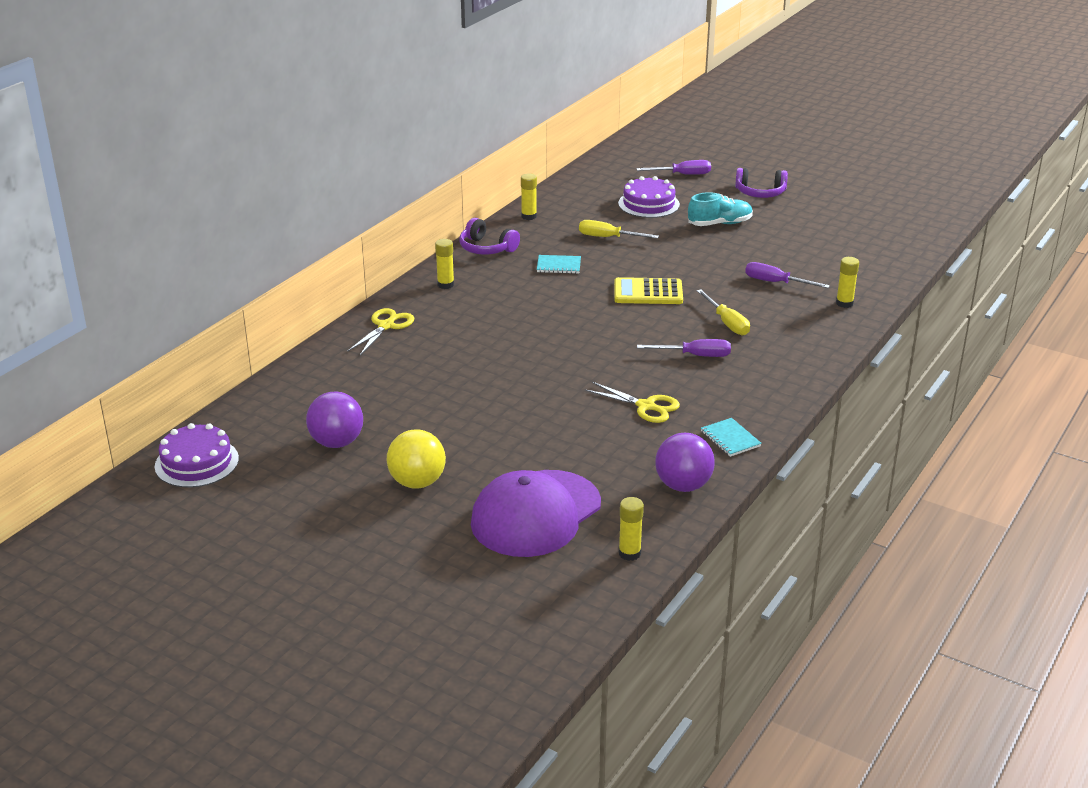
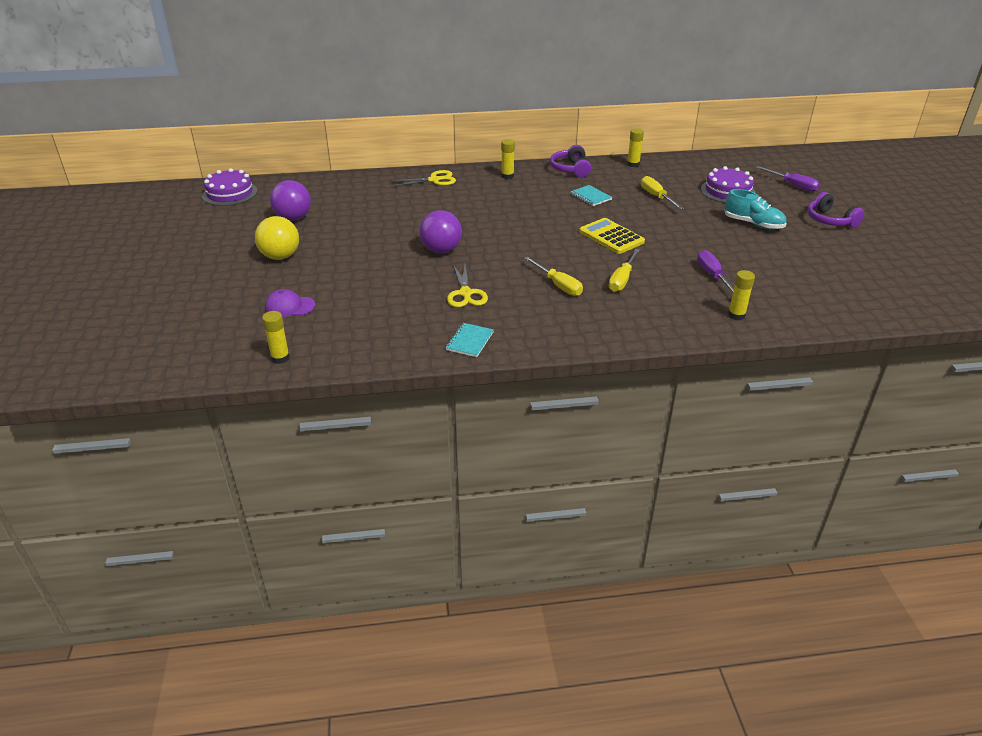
camera: 50 degrees right, 5 degrees up
purple cap [471,470,601,557] -> purple cap [265,289,315,317], size x0.45
purple screwdriver [637,339,731,357] -> yellow screwdriver [524,257,583,296]
purple ball [655,433,715,492] -> purple ball moved to [419,210,462,253]

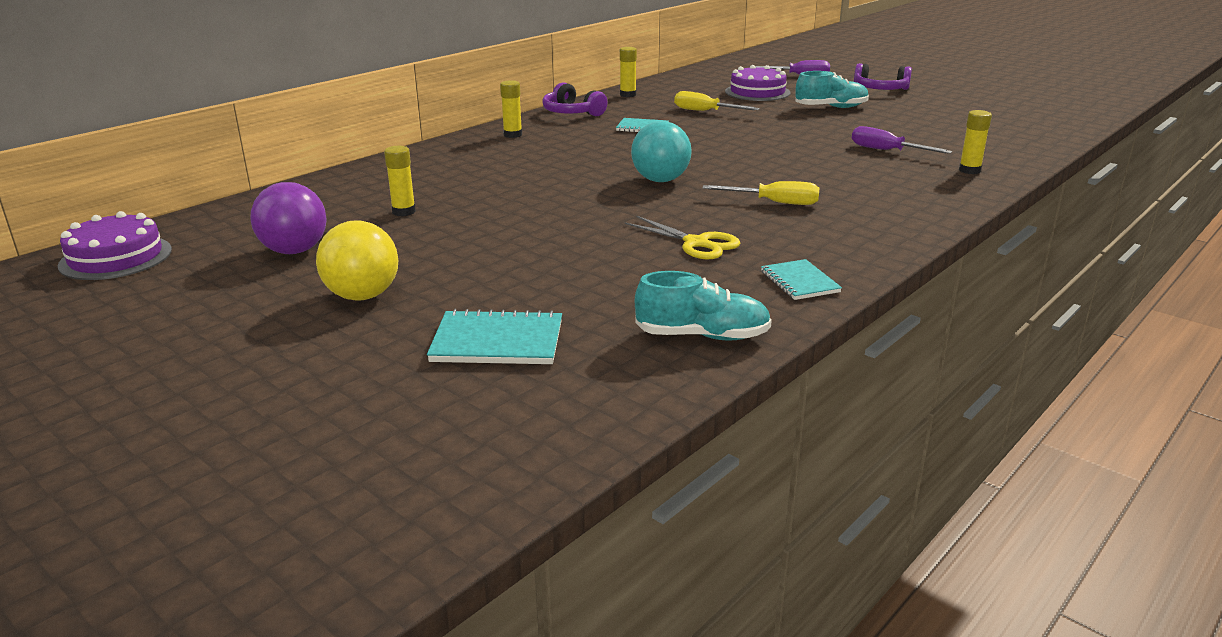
camera: 40 degrees left, 10 degrees down
yellow glue stick [262,311,290,364] -> yellow glue stick moved to [384,146,416,216]
purple cap [265,289,315,317] -> turquoise notebook [427,309,562,364]
yellow scissors [389,170,456,187] -> none
purple ball [419,210,462,253] -> none
yellow calculator [579,218,645,254] -> none
yellow screwdriver [609,249,640,292] -> none
none -> turquoise ball [631,121,692,182]
none -> turquoise shoe [635,271,772,340]

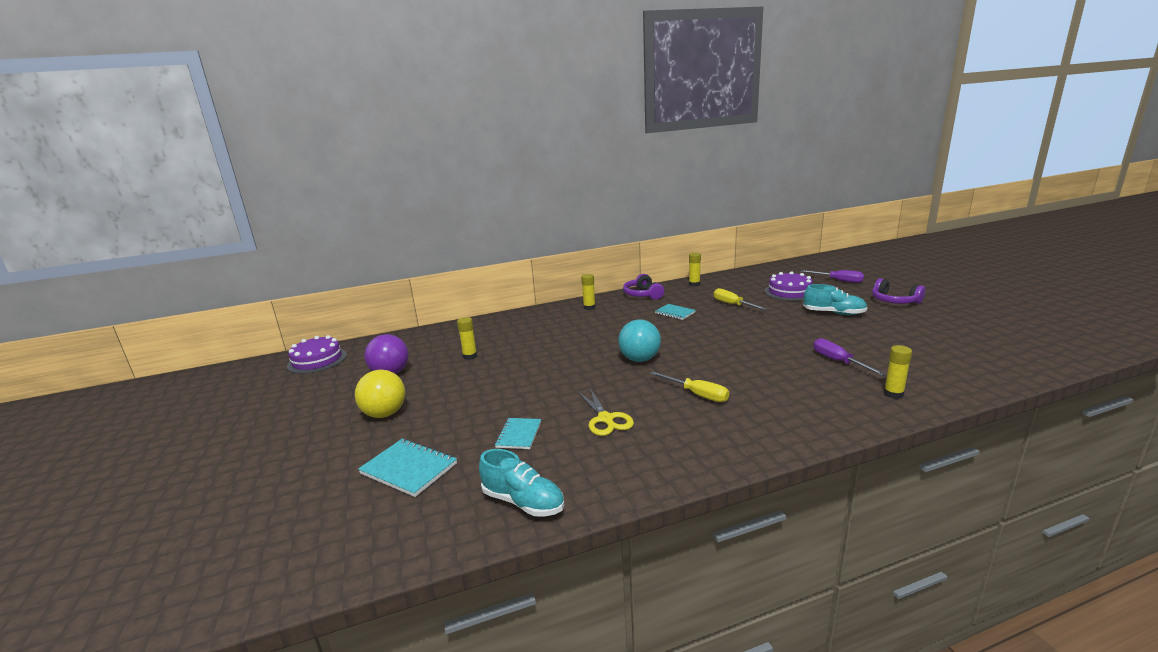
camera: 30 degrees right, 5 degrees down
turquoise notebook [761,259,842,300] -> turquoise notebook moved to [495,418,541,449]

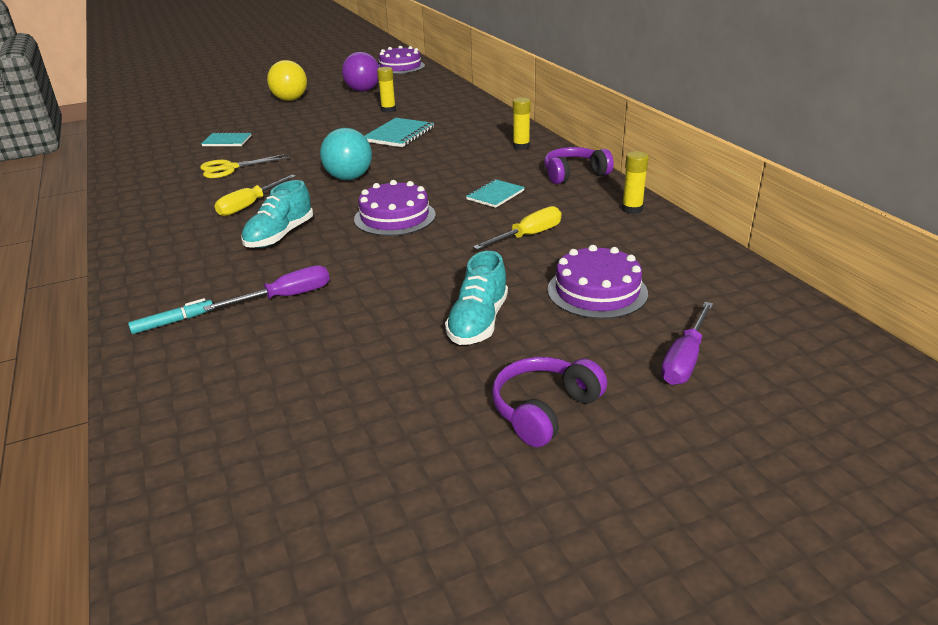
camera: 85 degrees right, 10 degrees up
turquoise notebook [358,439,457,497] -> turquoise notebook moved to [365,118,434,147]
turquoise shoe [479,449,564,516] -> turquoise shoe moved to [241,180,313,248]
yellow glue stick [884,345,912,399] -> turquoise marker [128,298,213,334]
none -> purple cake [354,180,436,236]

